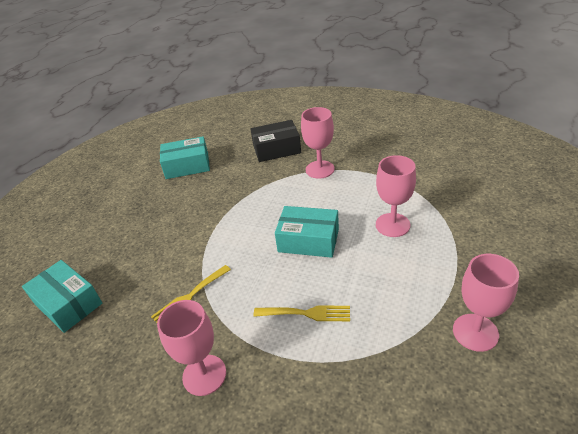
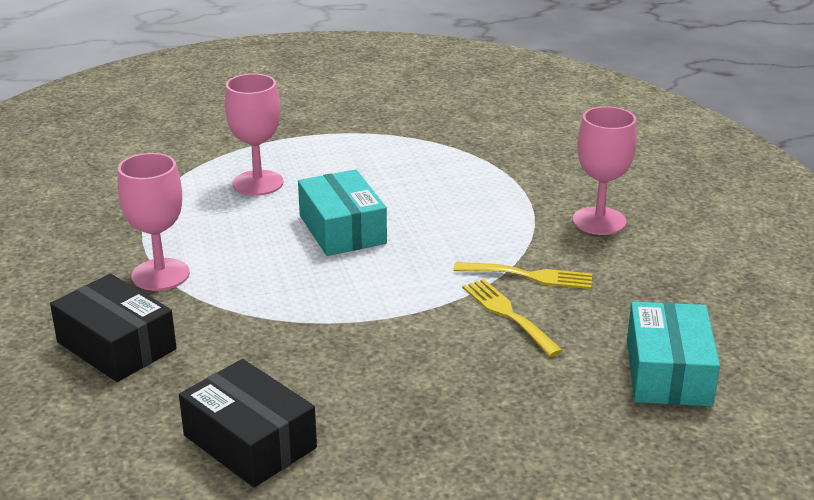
camera: 130 degrees left, 10 degrees down
turquoise box [160,136,210,179] -> black box [179,359,317,487]
yellow fork [254,305,350,321] -> yellow fork moved to [462,279,563,357]
pink goblet [453,254,519,352] -> none

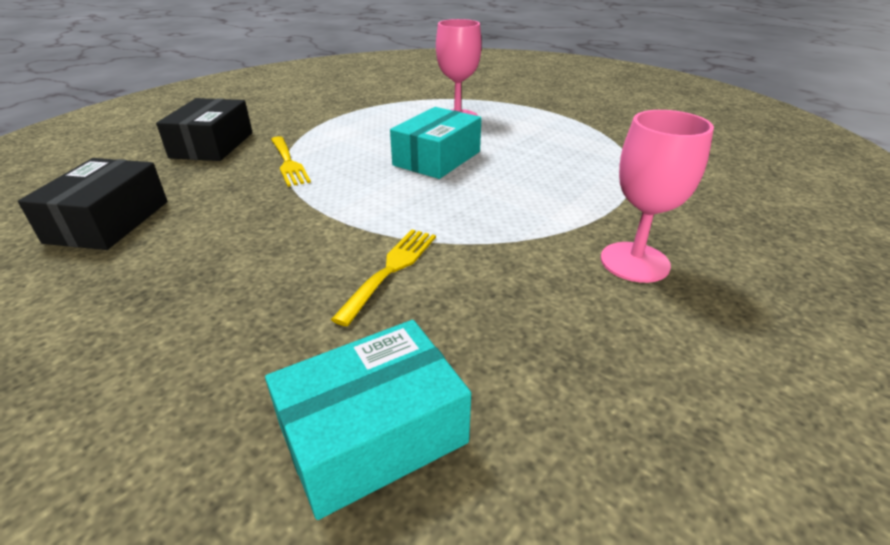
camera: 55 degrees right, 5 degrees up
pink goblet [118,153,190,291] -> none
yellow fork [454,262,592,289] -> yellow fork moved to [271,136,311,187]

